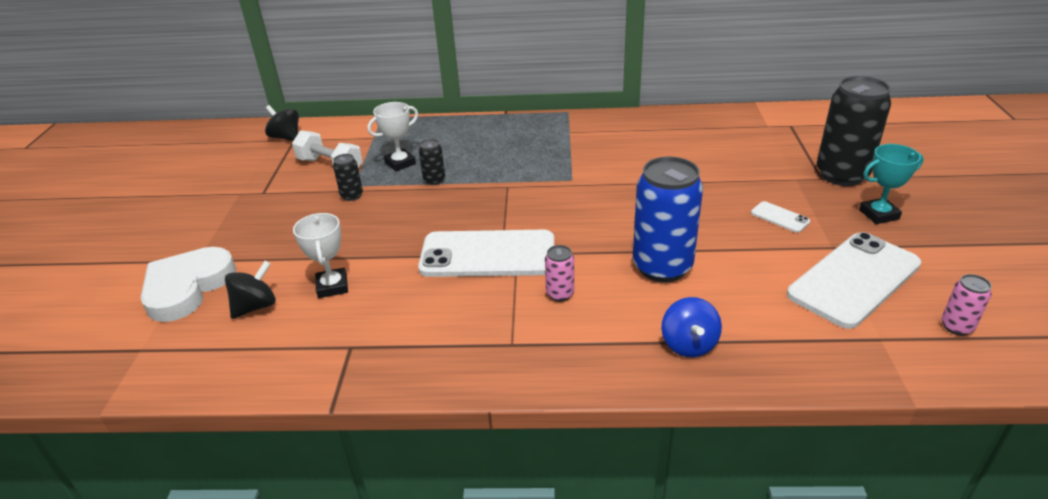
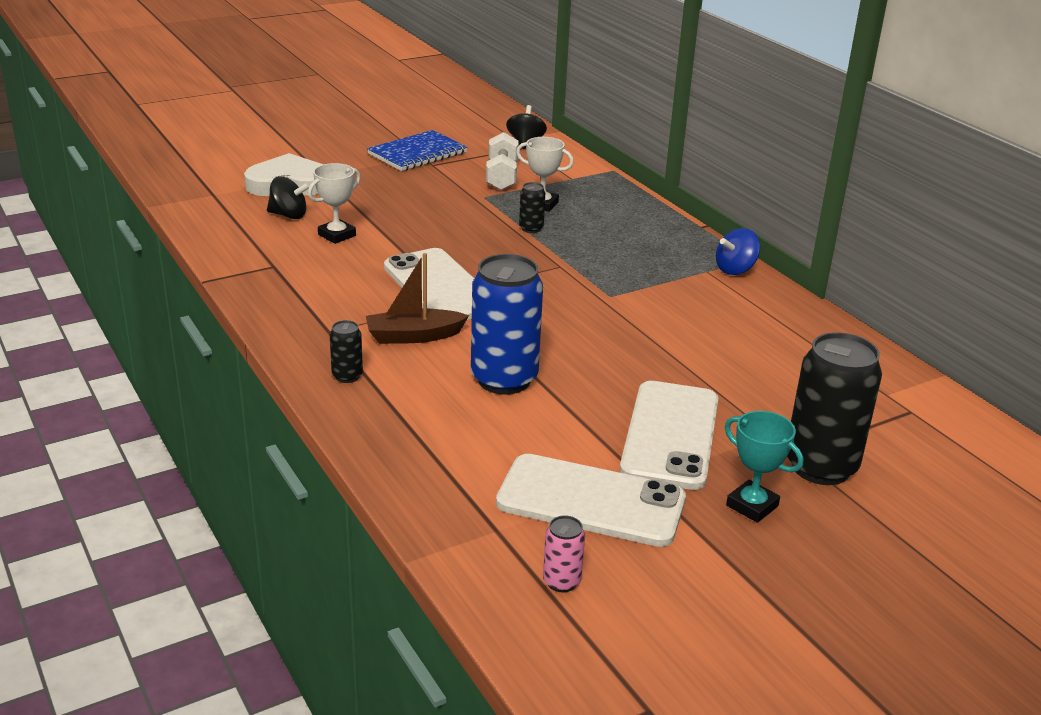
camera: 55 degrees right, 5 degrees down
black can [333,154,363,201] -> black can moved to [330,320,363,383]
pink can [545,245,574,302] -> brown boat [366,253,469,344]
blue spinning top [662,297,722,357] -> blue spinning top moved to [716,228,760,275]
white phone [751,201,810,233] -> white phone [620,381,718,490], size x2.39
none -> blue notebook [367,130,467,171]

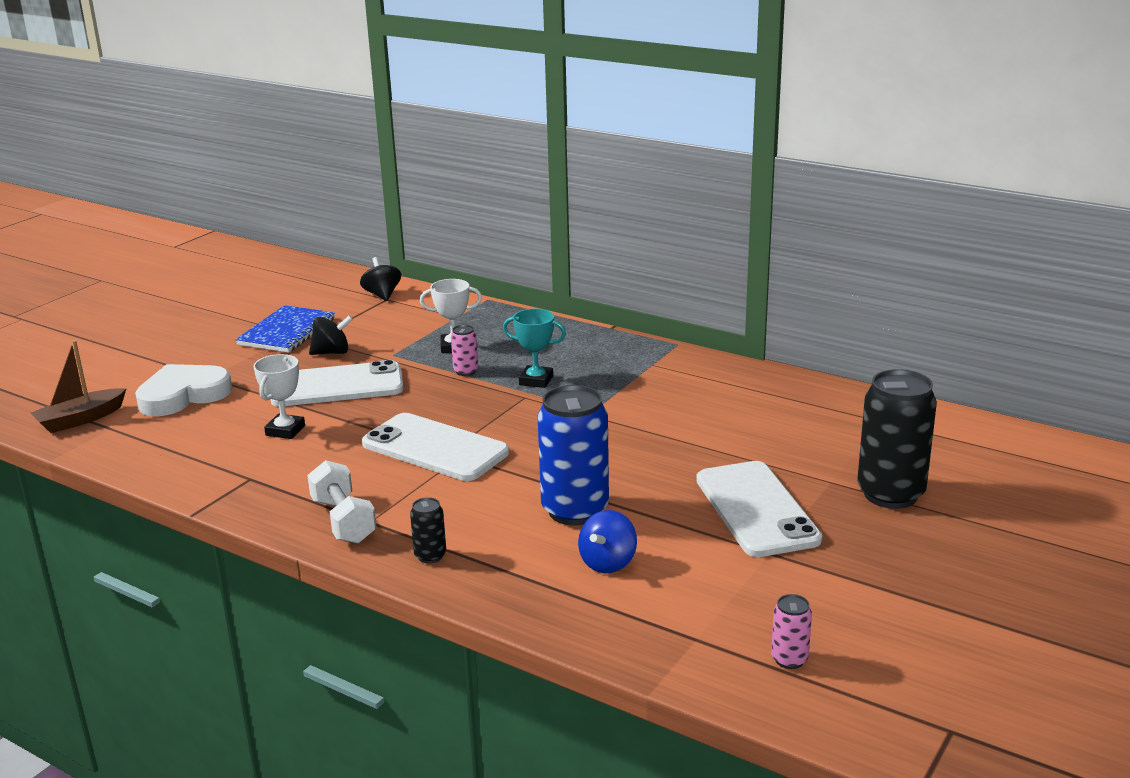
camera: 25 degrees left, 5 degrees down
black spinning top [267,176,310,219] -> black spinning top moved to [309,315,353,355]
brown boat [366,253,469,344] -> brown boat moved to [31,340,127,433]
white dumbbell [486,132,519,190] -> white dumbbell moved to [307,460,377,544]
white phone [496,454,686,547] -> white phone moved to [271,360,403,407]
black can [519,182,545,233] -> pink can [451,325,478,376]
blue spinning top [716,228,760,275] -> blue spinning top moved to [578,510,637,573]
turquoise trophy [725,411,803,523] -> turquoise trophy moved to [503,309,566,388]

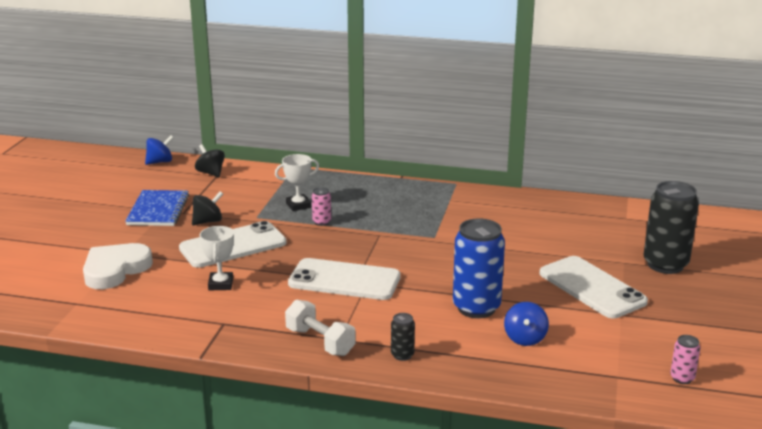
camera: 20 degrees left, 0 degrees up
brown boat [31,340,127,433] -> none
turquoise trophy [503,309,566,388] -> none
none -> blue spinning top [145,135,174,165]

